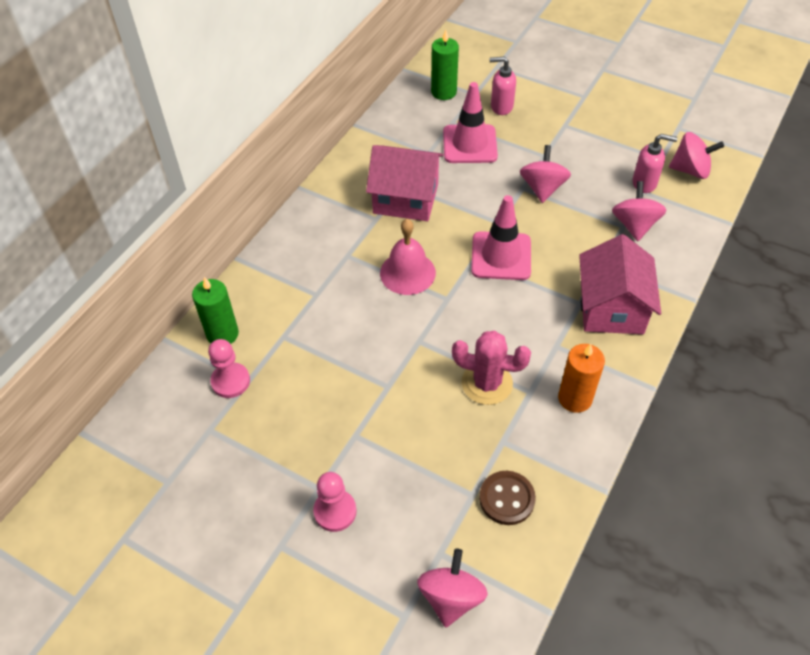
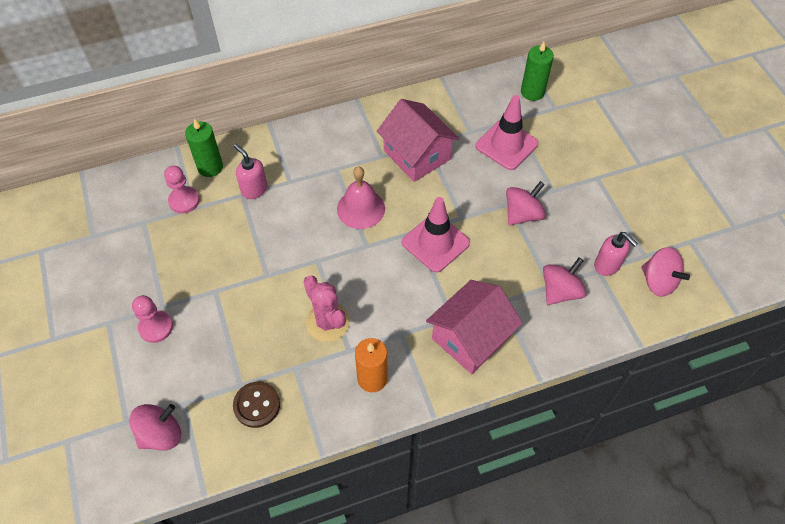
camera: 40 degrees right, 5 degrees up
pink soap dispenser [490,57,516,115] -> pink soap dispenser moved to [234,144,267,199]

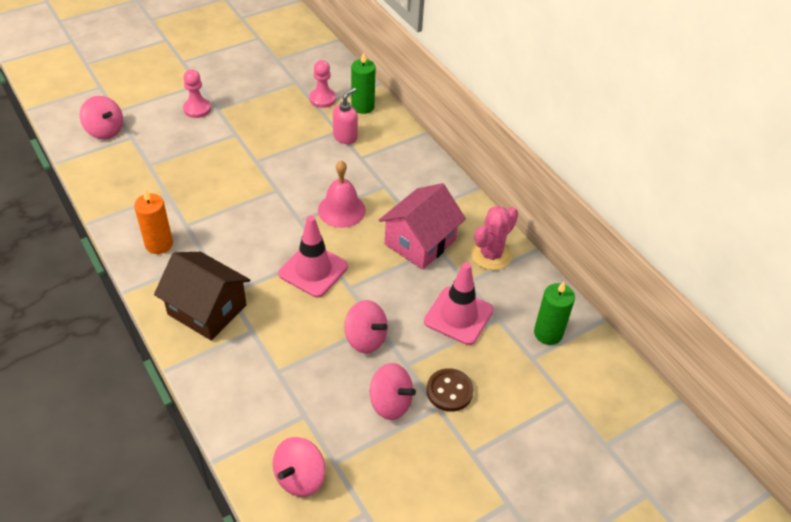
camera: 75 degrees right, 10 degrees down
brown button [233,382,280,428] -> brown button moved to [427,368,474,412]
pink cactus [303,276,350,342] -> pink cactus moved to [471,206,518,270]
pink house [426,280,523,374] -> brown house [154,252,250,341]
pink spinning top [543,258,587,305] -> pink spinning top moved to [369,363,416,420]
pink soap dispenser [594,232,638,276] -> none

